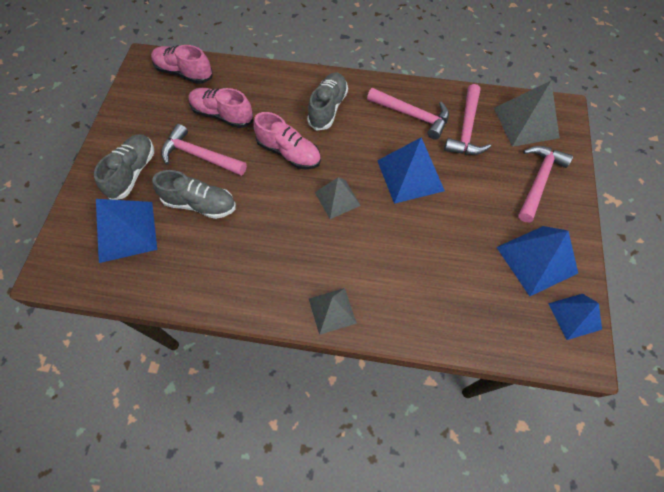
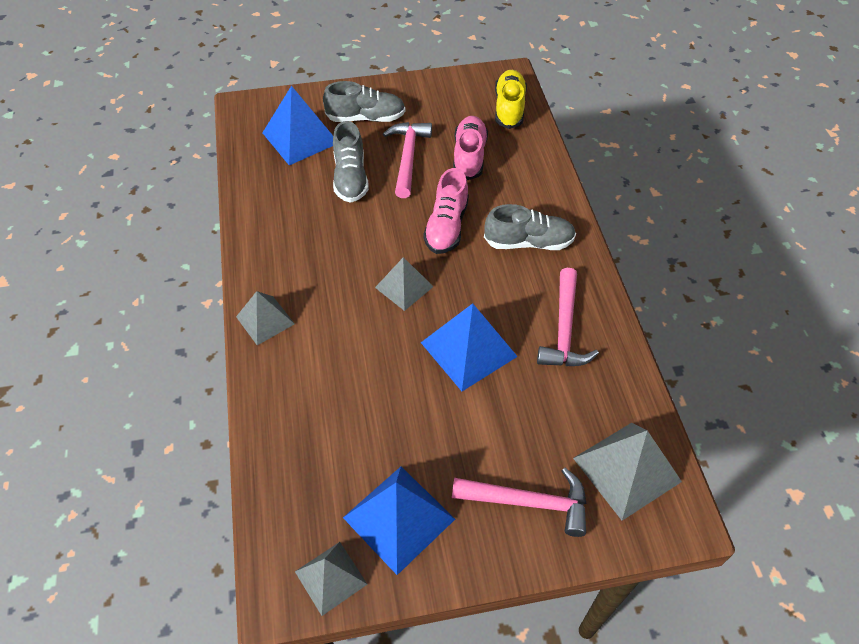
camera: 70 degrees right, 10 degrees down
pink shoe [151,45,213,84] -> yellow shoe [495,70,527,129]
pink hammer [444,84,491,155] -> none
blue pyramid [548,294,602,340] -> grey pyramid [295,542,367,616]

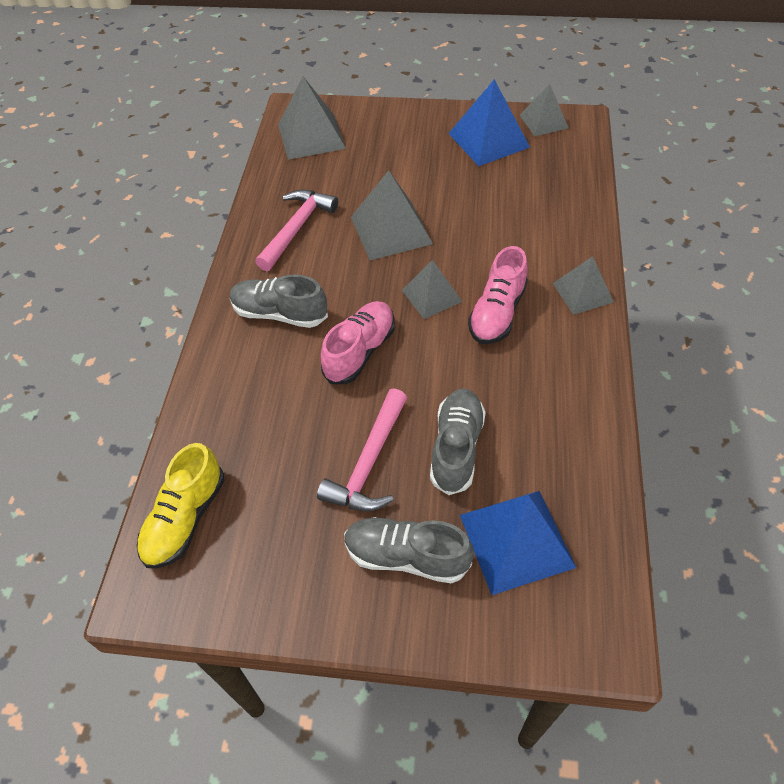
camera: 160 degrees left, 0 degrees up
blue pyramid [421,303,518,391] -> grey pyramid [351,170,433,260]
pink hammer [452,468,586,537] -> none
pink shoe [453,116,488,180] -> pink shoe moved to [468,246,528,344]

